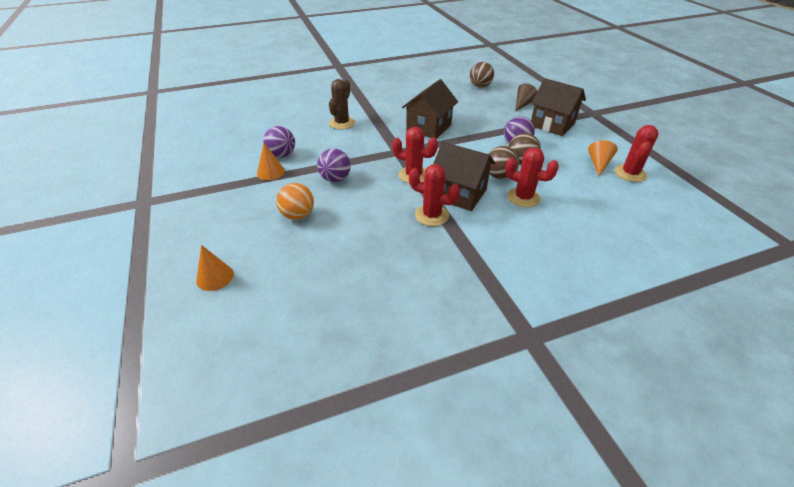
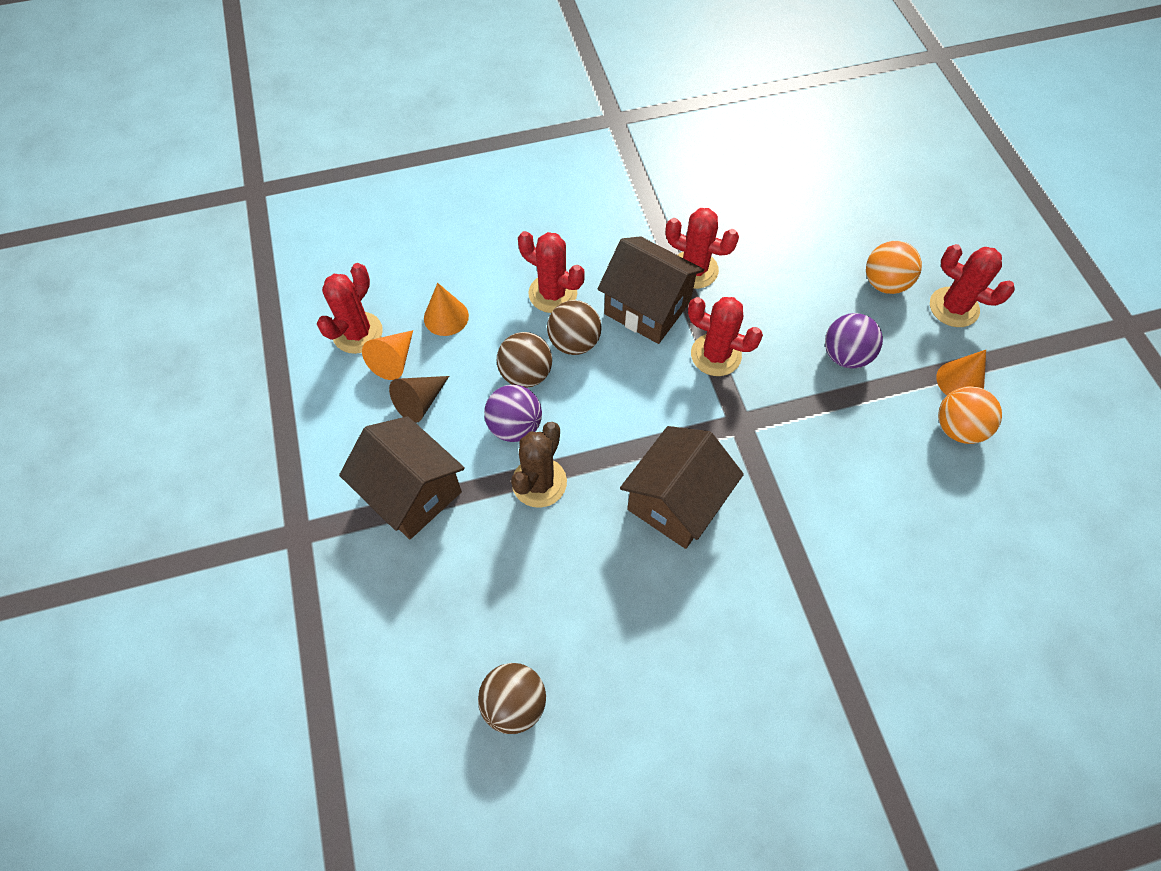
camera: 175 degrees left, 20 degrees up
orange cone [196,245,234,291] -> orange cone moved to [424,283,469,336]
purple ball [263,126,295,158] -> orange ball [938,386,1002,444]
brown cactus [329,79,355,129] -> brown cactus moved to [511,422,567,508]
brown cone [515,83,537,111] -> brown cone moved to [389,376,449,423]
none -> red cactus [930,244,1015,327]

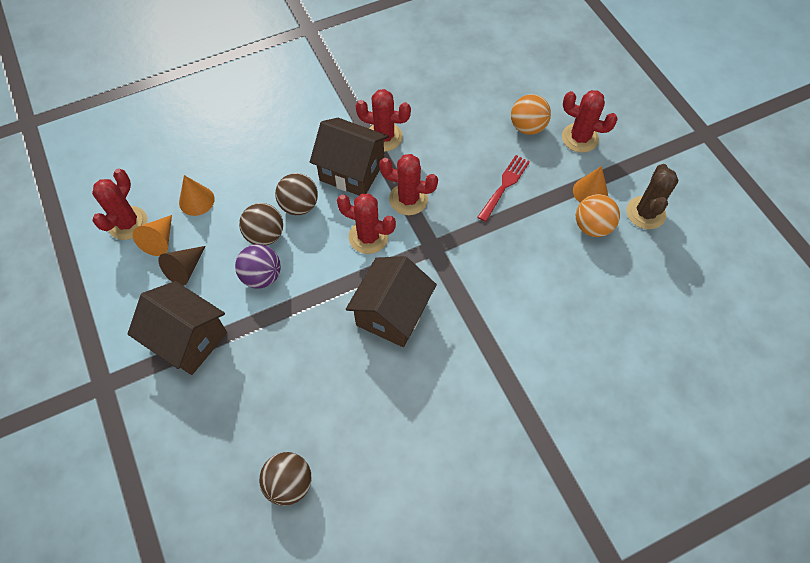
camera: 10 degrees left, 0 degrees up
brown cactus [511,422,567,508] -> brown cactus moved to [627,164,679,229]
red cactus [518,231,585,313] -> red cactus moved to [337,194,396,254]
purple ball [825,313,883,369] -> red fork [478,155,530,222]

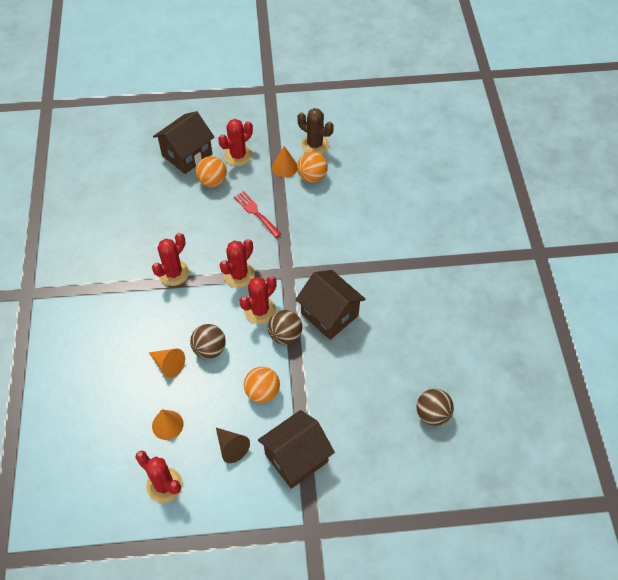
camera: 70 degrees left, 5 degrees down
orange cone [133,215,172,256] -> orange cone moved to [149,349,185,378]
purple ball [235,244,281,289] -> orange ball [244,367,280,403]
brown ball [239,203,283,246] -> brown ball moved to [268,310,302,345]
brown house [310,118,389,195] -> brown house moved to [153,111,214,174]

